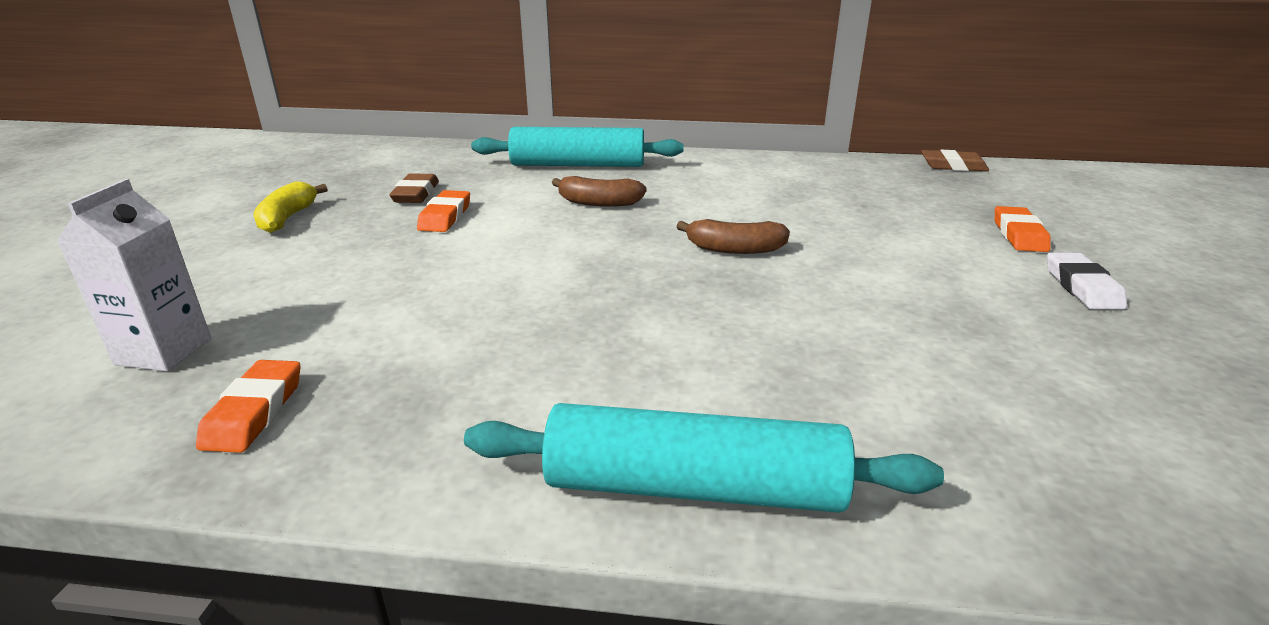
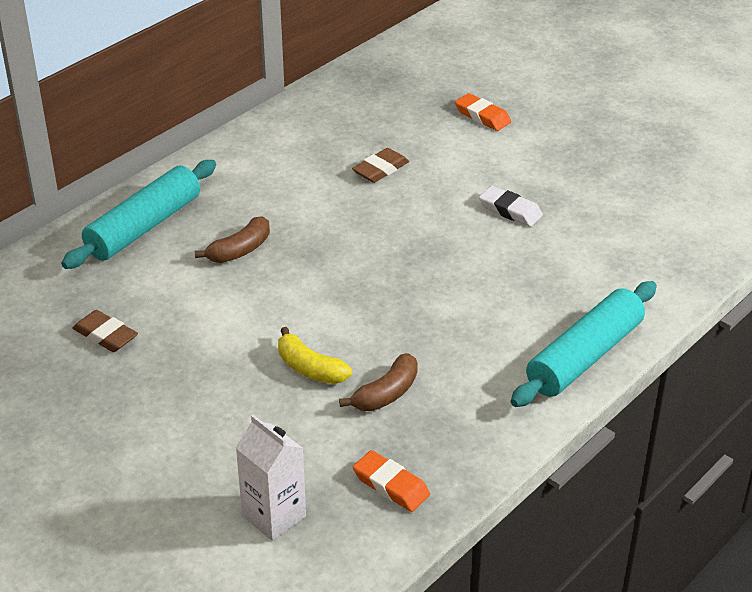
camera: 55 degrees left, 10 degrees up
yellow banana [254,181,327,233] -> yellow banana moved to [278,327,352,384]
orange eraser [417,190,470,232] -> none
brown banana [676,219,790,254] -> brown banana moved to [339,353,418,411]
brown eraser [921,150,989,172] -> brown eraser moved to [352,148,409,183]
white eraser [1047,253,1127,309] -> white eraser moved to [479,186,543,227]

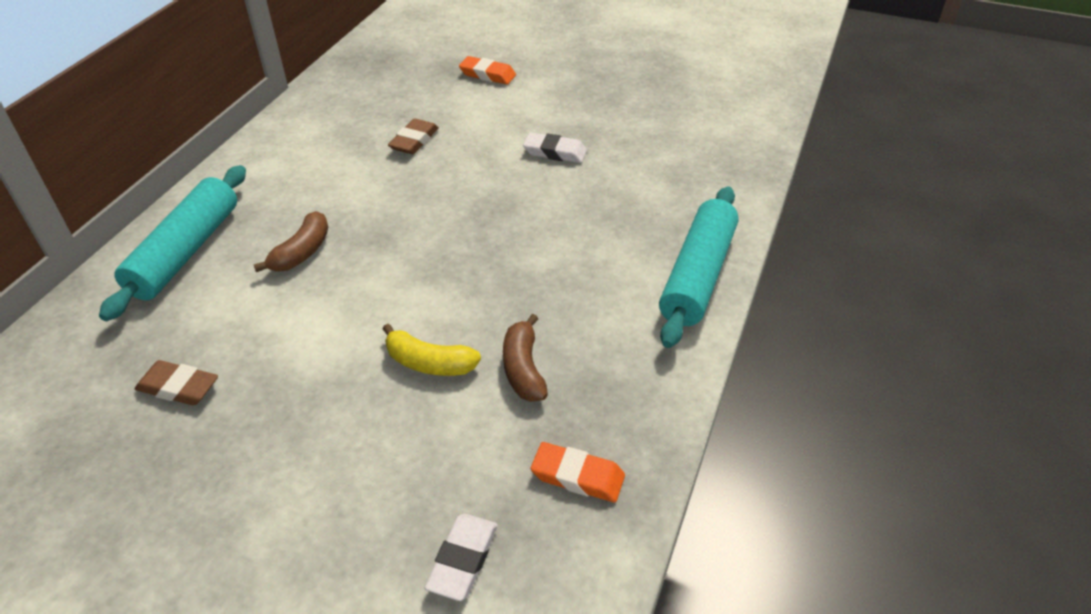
camera: 20 degrees left, 5 degrees up
white carton [236,415,306,541] -> white eraser [424,514,498,601]
brown banana [339,353,418,411] -> brown banana turned 150 degrees clockwise [503,314,548,402]

